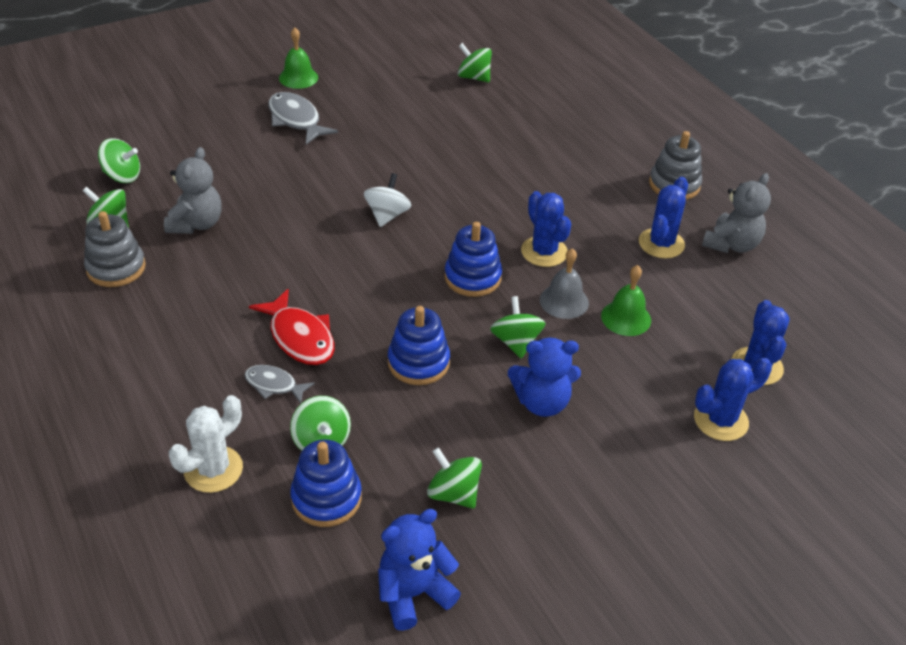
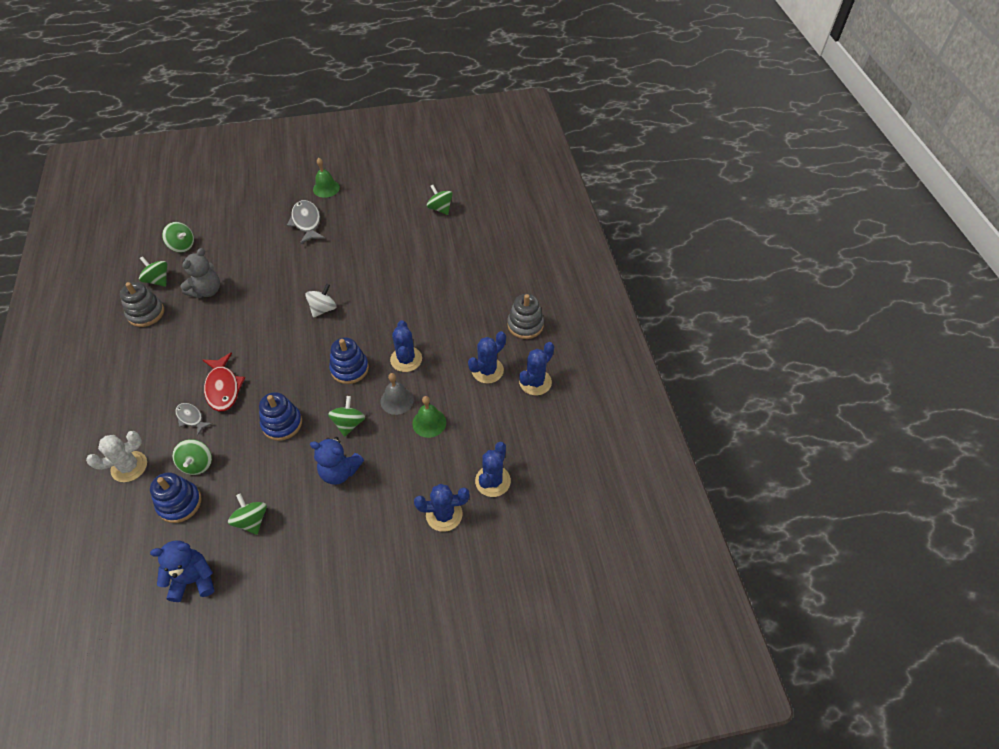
camera: 20 degrees right, 10 degrees up
grey teddy bear [702,173,771,253] -> blue cactus [519,342,554,395]

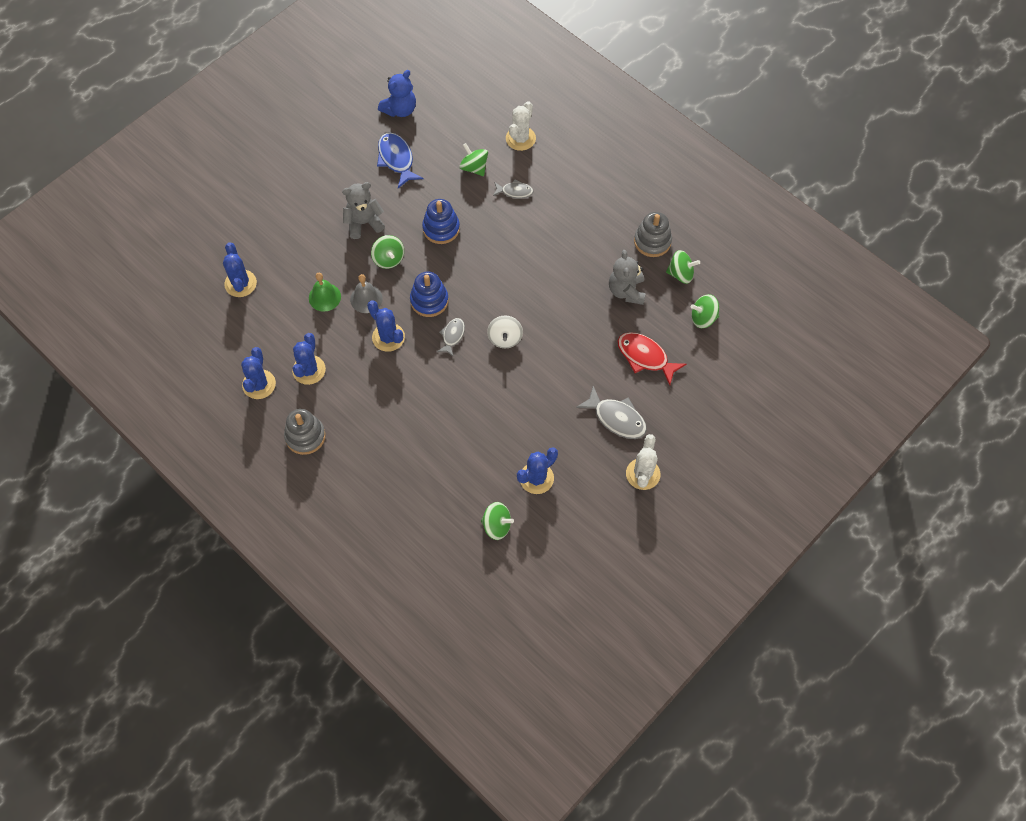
camera: 145 degrees right, 10 degrees up
blue stacking toy [150,472,201,523] -> none
red fish [203,353,245,411] -> red fish moved to [618,332,687,385]
green spinning top [228,493,267,535] -> blue fish [377,133,423,188]
blue teddy bear [310,437,364,485] -> grey teddy bear [342,182,385,239]
green bell [313,158,340,198] -> white cactus [626,434,660,490]
blue cactus [414,484,469,532] -> blue cactus moved to [517,447,558,494]
none -> grey fish [437,318,465,357]

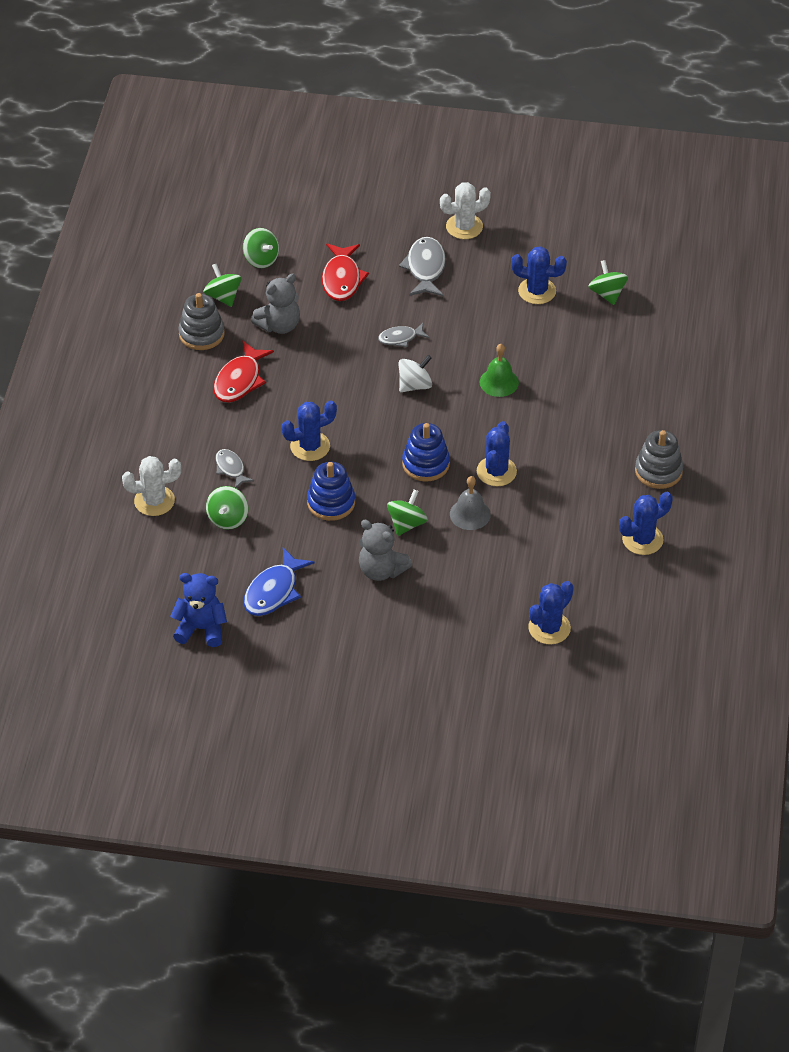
camera: 125 degrees left, 15 degrees down
blue cactus [292,333,326,385] -> blue cactus moved to [281,400,337,461]
green bell [309,273,341,312] -> green bell moved to [480,344,519,397]
grey fish [437,318,465,357] -> grey fish moved to [378,323,429,347]
none -> red fish [213,341,274,403]

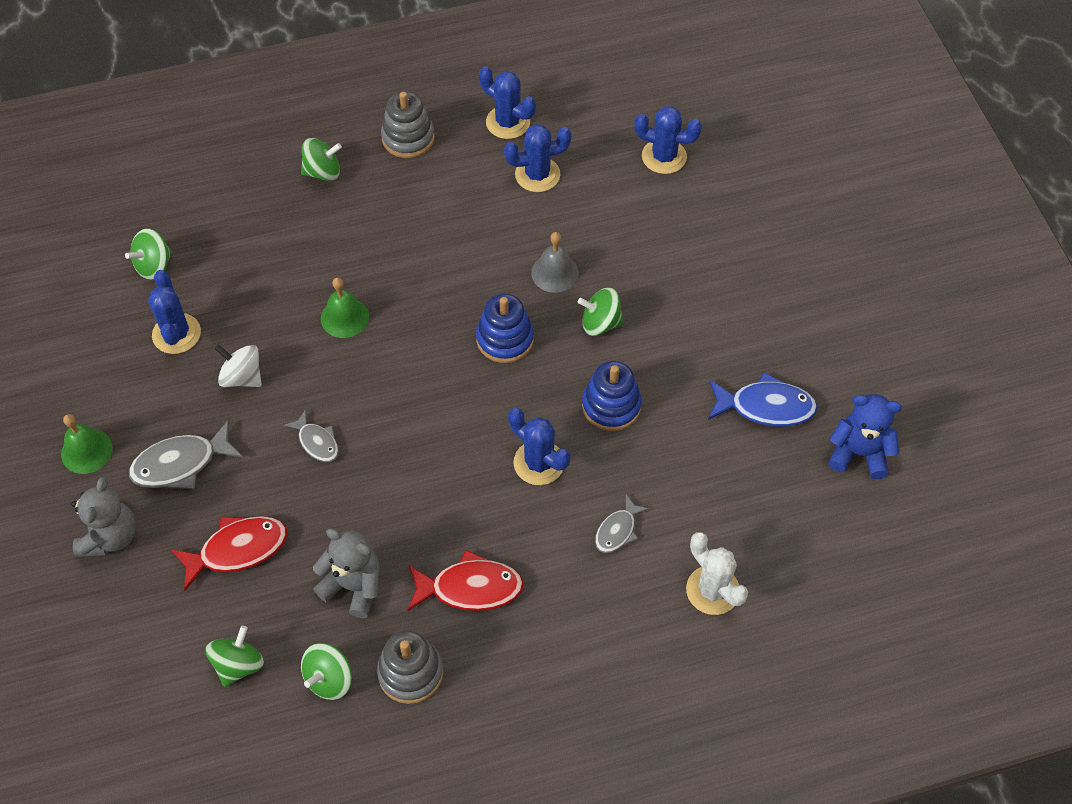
camera: 115 degrees left, 10 degrees up
blue teddy bear [171,573,227,647] -> blue teddy bear turned 120 degrees clockwise [828,394,902,479]
green spinning top [206,486,248,530] -> green spinning top moved to [301,138,342,181]
grey teddy bear [359,520,412,581] -> grey teddy bear moved to [71,477,136,557]
white spinning top [399,355,432,392] -> white spinning top moved to [214,344,262,387]
white cactus [440,182,491,239] -> green bell [61,414,113,474]
blue cactus [477,421,517,486] -> blue cactus moved to [504,124,572,192]

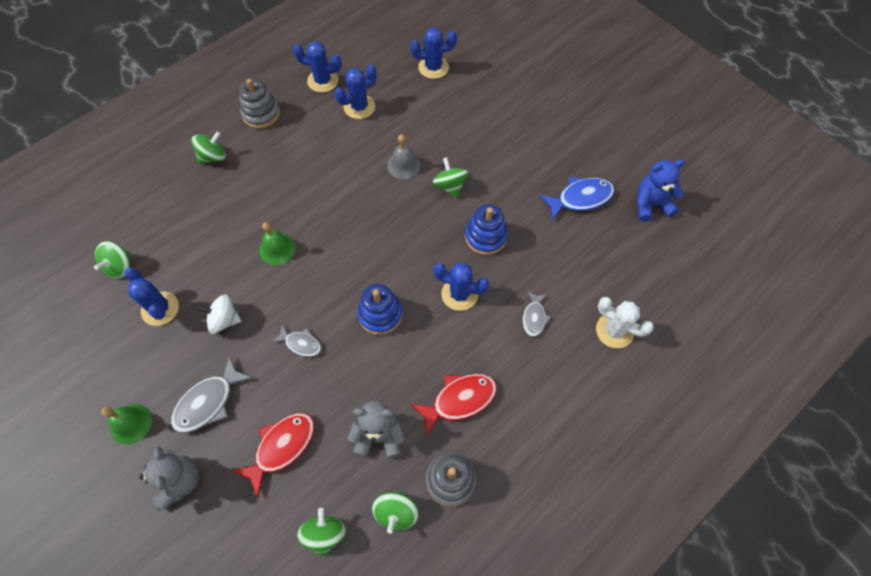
camera: 25 degrees left, 5 degrees up
blue stacking toy [476,293,534,363] -> blue stacking toy moved to [357,284,403,335]
green spinning top [578,288,624,336] -> green spinning top turned 90 degrees clockwise [433,157,468,198]

